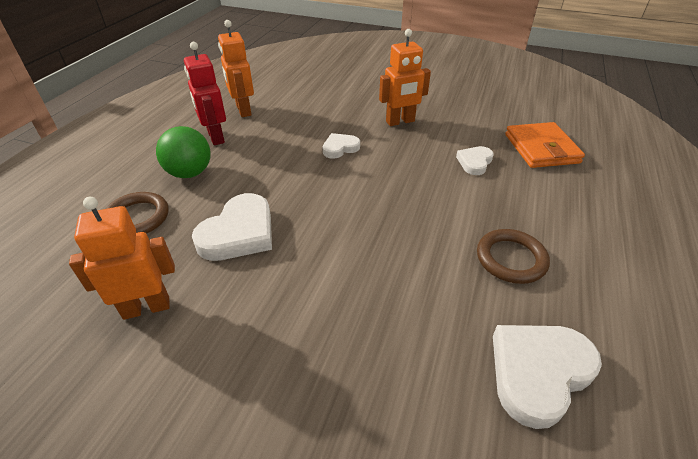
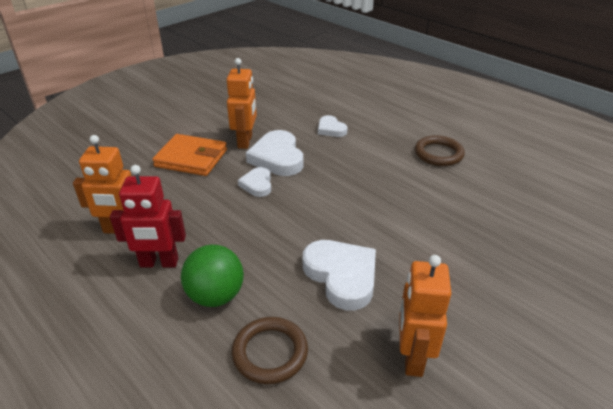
camera: 65 degrees left, 5 degrees down
white heart [493,325,602,429] -> white heart moved to [246,130,303,176]
orange wallet [505,122,585,168] -> orange wallet moved to [152,134,227,176]

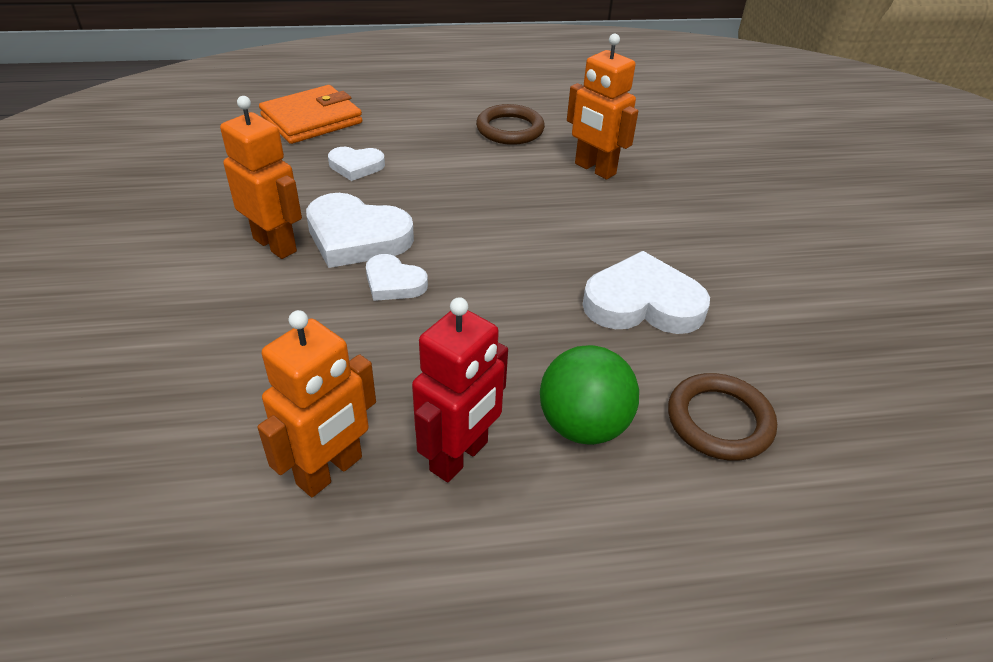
camera: 55 degrees left, 5 degrees up
orange wallet [152,134,227,176] -> orange wallet moved to [259,85,362,144]
orange robot [399,255,451,377] -> orange robot moved to [567,34,638,180]

